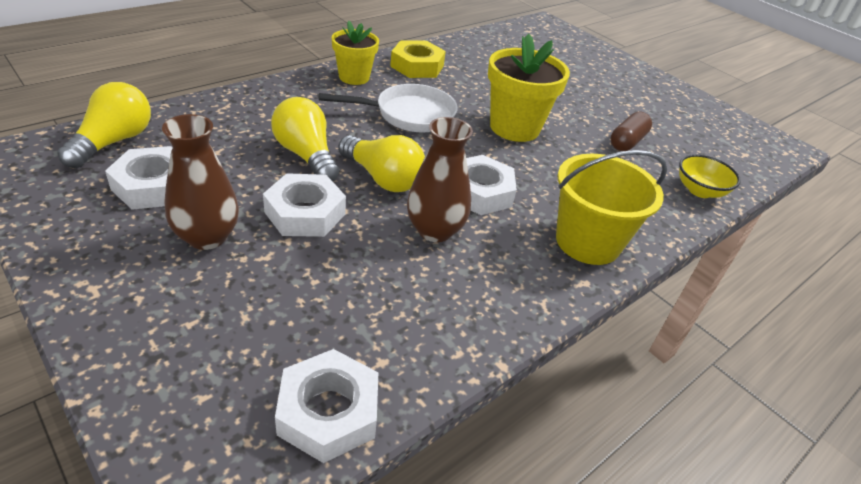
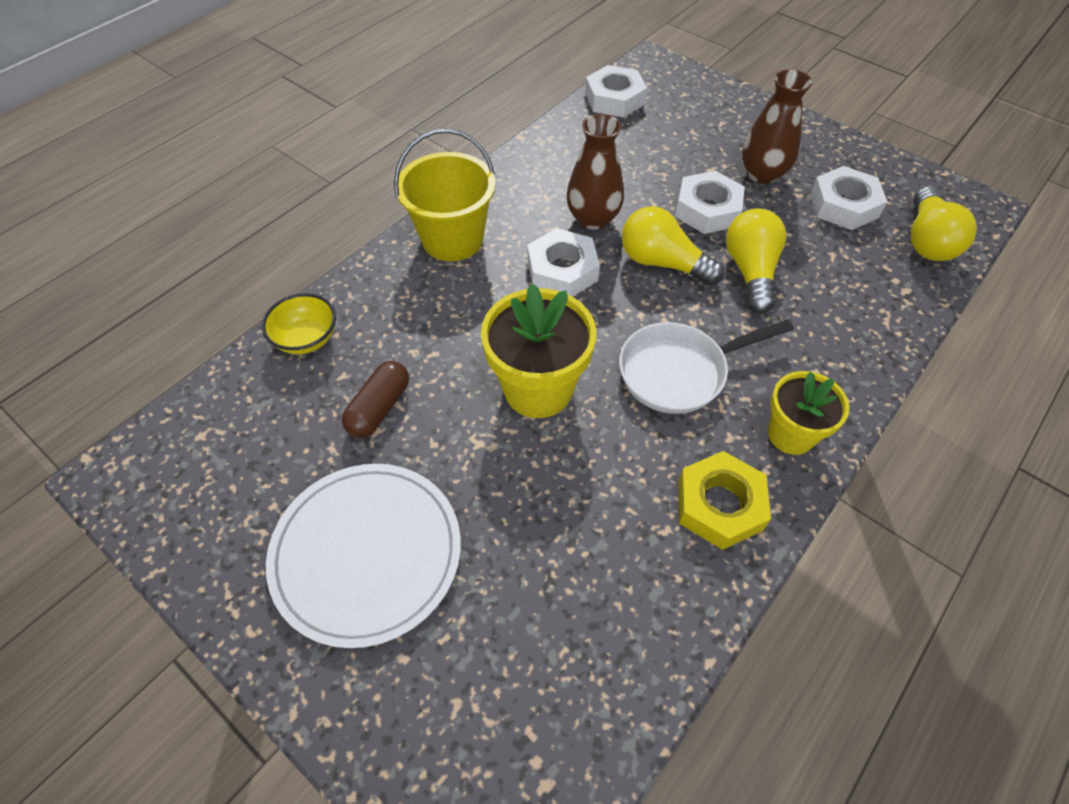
camera: 175 degrees right, 15 degrees up
yellow light bulb [271,97,339,181] -> yellow light bulb turned 135 degrees counterclockwise [726,208,786,314]
none -> white plate [266,464,461,648]

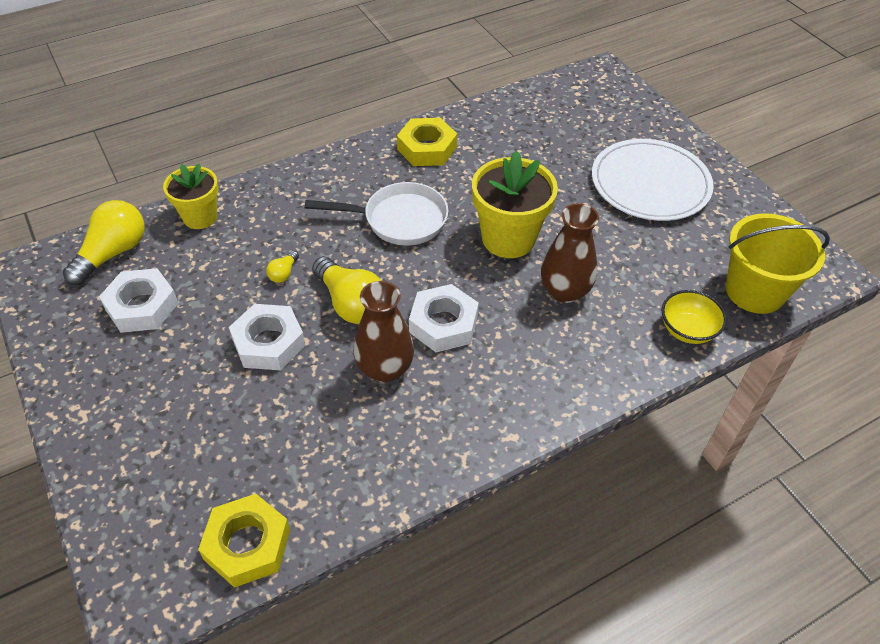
camera: 160 degrees left, 5 degrees down
brown capsule [342,361,409,438] -> none
yellow bucket [394,128,495,261] -> yellow bucket moved to [726,213,830,314]
white nut [585,65,647,118] -> yellow nut [198,494,290,588]
yellow light bulb [726,208,786,314] -> yellow light bulb [266,251,299,283], size x0.46
brown vase [742,69,813,184] -> brown vase moved to [541,203,599,303]
yellow flower pot [768,371,849,455] -> yellow flower pot moved to [163,164,218,229]

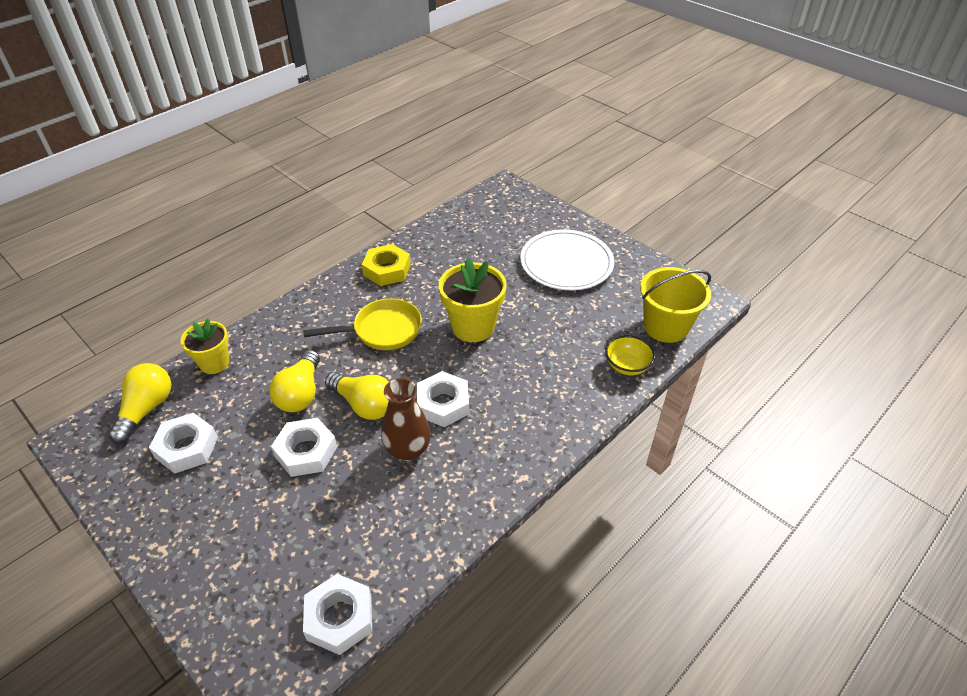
camera: 15 degrees left, 5 degrees down
yellow nut [198,494,290,588] -> white nut [303,574,372,655]
yellow light bulb [266,251,299,283] -> yellow light bulb [269,350,320,412], size x2.18
white pan [305,182,448,246] -> yellow pan [303,298,422,350]
brown vase [541,203,599,303] -> none

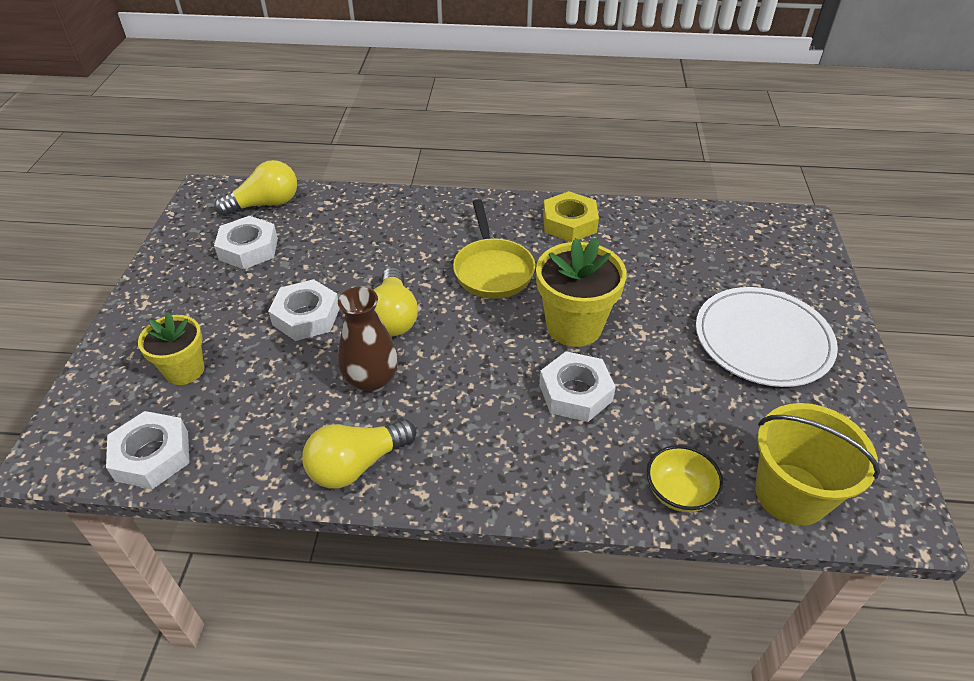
camera: 50 degrees right, 0 degrees up
yellow flower pot [181,319,229,374] -> yellow flower pot moved to [138,312,204,385]
yellow light bulb [269,350,320,412] -> yellow light bulb moved to [302,419,416,489]
yellow pan [303,298,422,350] -> yellow pan turned 45 degrees clockwise [453,199,535,299]
white nut [417,371,469,427] -> white nut moved to [539,351,616,422]

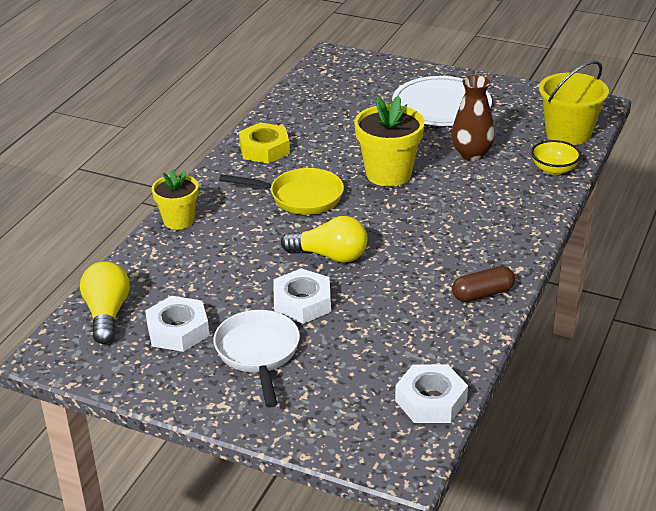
camera: 70 degrees left, 10 degrees down
yellow flower pot [138,312,204,385] -> yellow flower pot moved to [152,170,199,230]
yellow light bulb [302,419,416,489] -> brown capsule [452,266,515,302]
brown vase [338,287,398,393] -> brown vase moved to [451,75,495,161]
white nut [539,351,616,422] -> none
none -> white pan [213,310,300,408]

